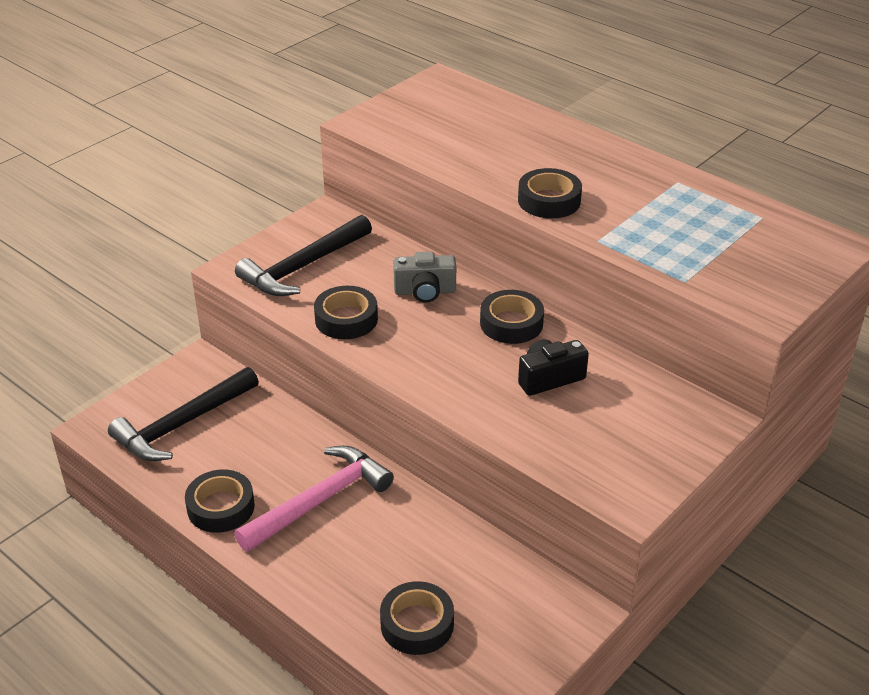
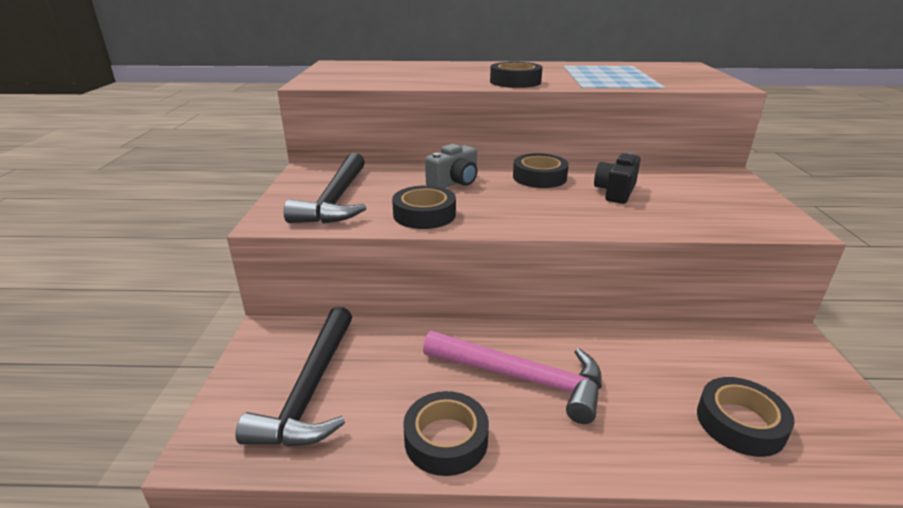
camera: 40 degrees left, 10 degrees down
pink hammer [234,446,394,552] -> pink hammer turned 105 degrees clockwise [423,331,602,424]

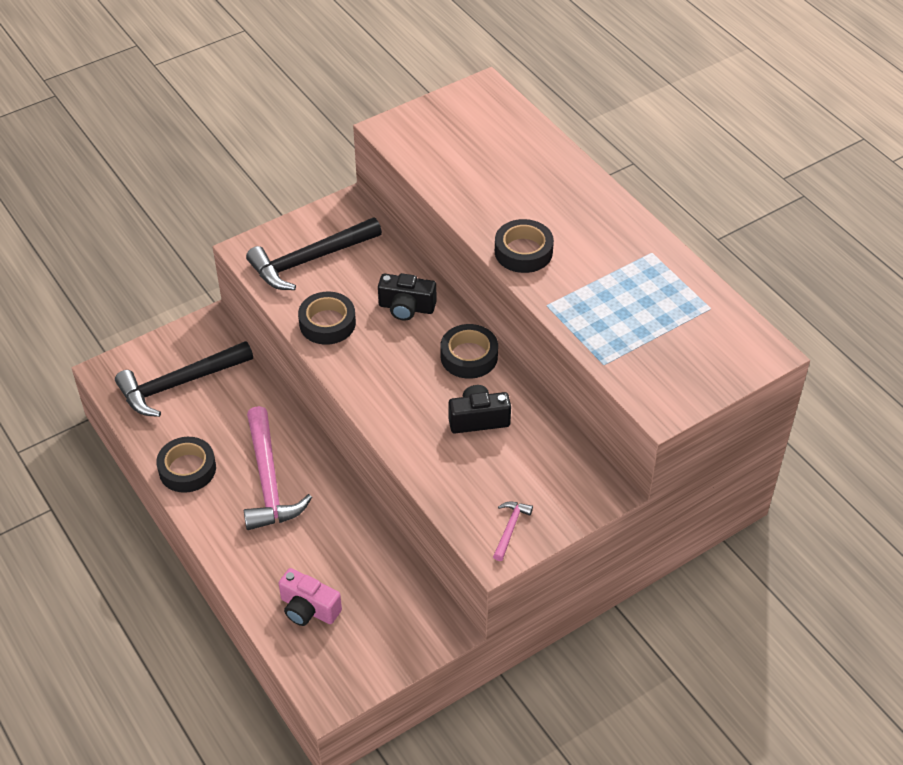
camera: 55 degrees right, 20 degrees up
grey camera [425,144,477,188] -> black camera [378,273,436,320]
black tape [697,377,795,457] -> pink camera [279,568,342,626]
none -> pink hammer [493,501,533,561]

